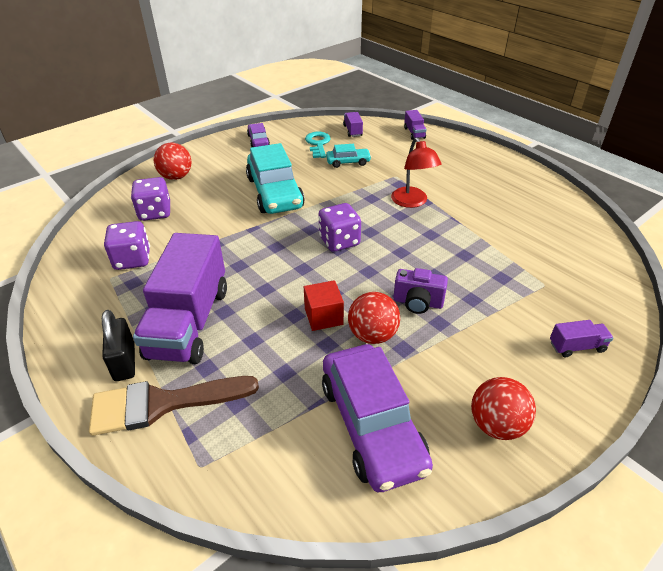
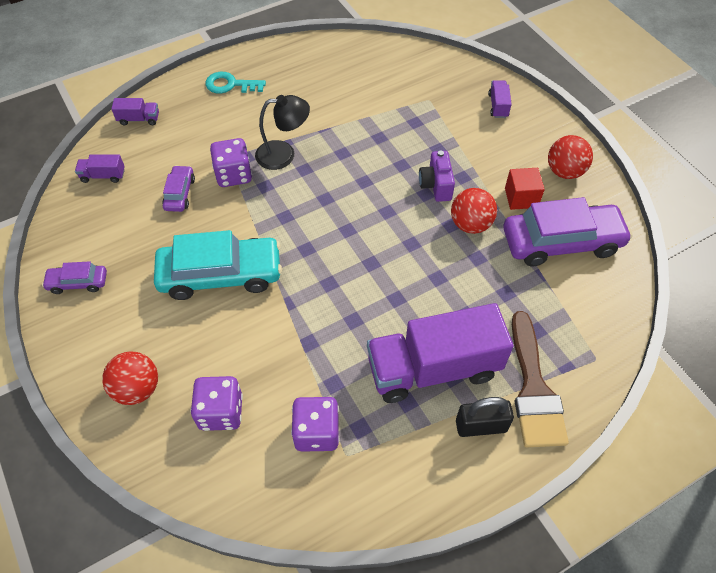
camera: 80 degrees left, 15 degrees up
purple truck [133,233,227,364] -> purple truck turned 150 degrees clockwise [367,303,514,403]
red cube [304,280,344,331] -> red cube moved to [505,168,545,210]
turquoise key [305,132,331,158] -> turquoise key moved to [206,72,266,94]
purple dice [319,203,361,252] -> purple dice moved to [210,138,252,187]
turquoise car [326,144,372,168] -> purple car [162,165,195,212]
red lamp [391,137,441,208] -> black lamp [255,95,310,170]
purple camera [393,268,448,314] -> purple camera turned 150 degrees clockwise [419,150,455,202]

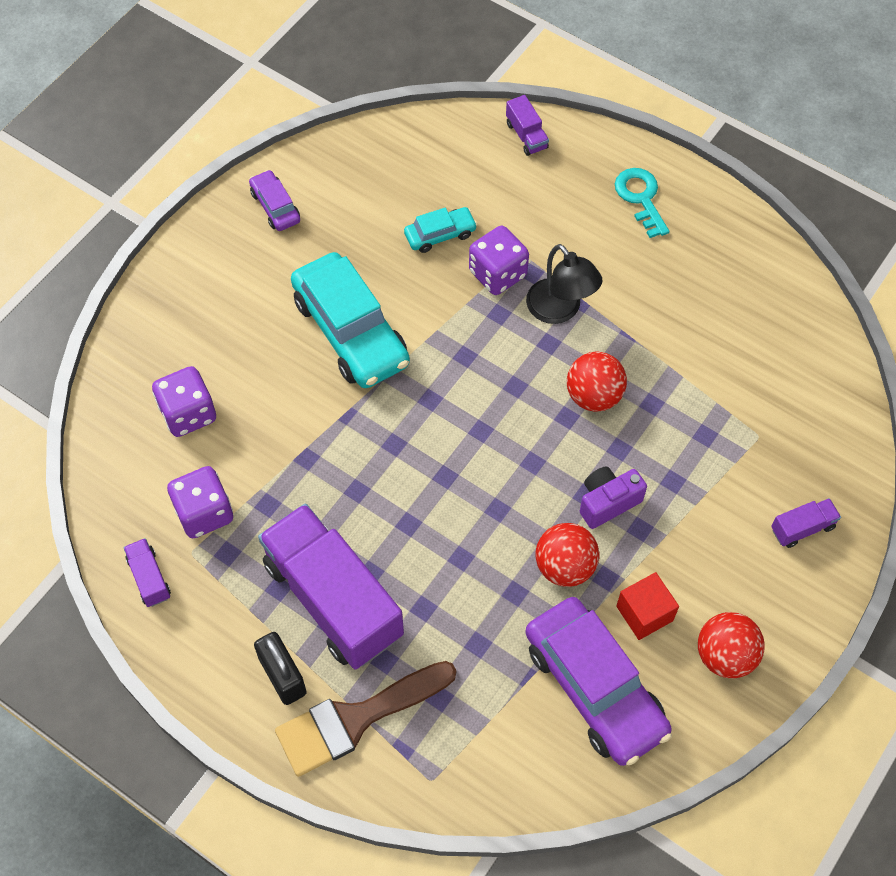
camera: 65 degrees right, 5 degrees up
purple truck [75,154,125,183] -> purple truck moved to [123,538,171,607]
red ball [102,352,158,405] -> red ball moved to [567,352,627,412]
purple car [162,165,195,212] -> turquoise car [404,207,477,253]

